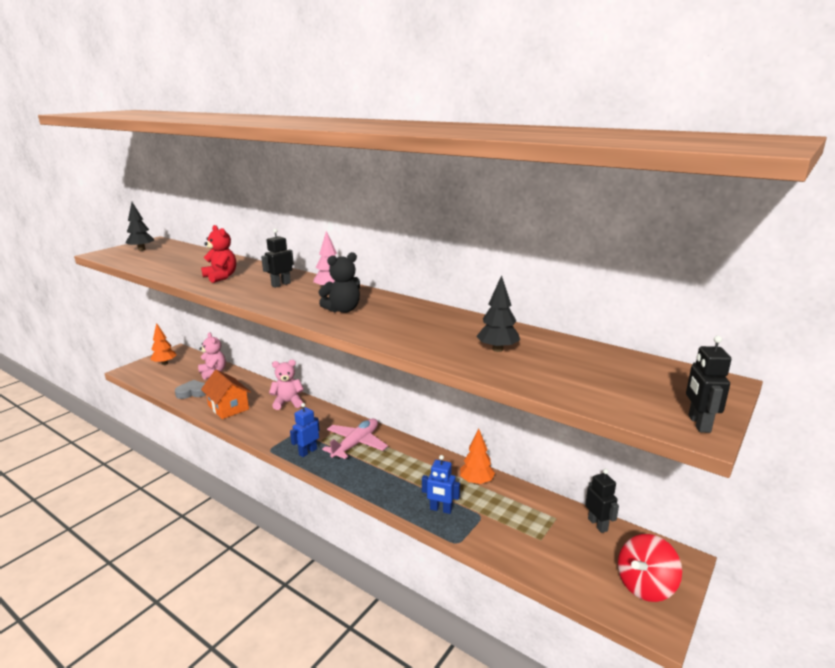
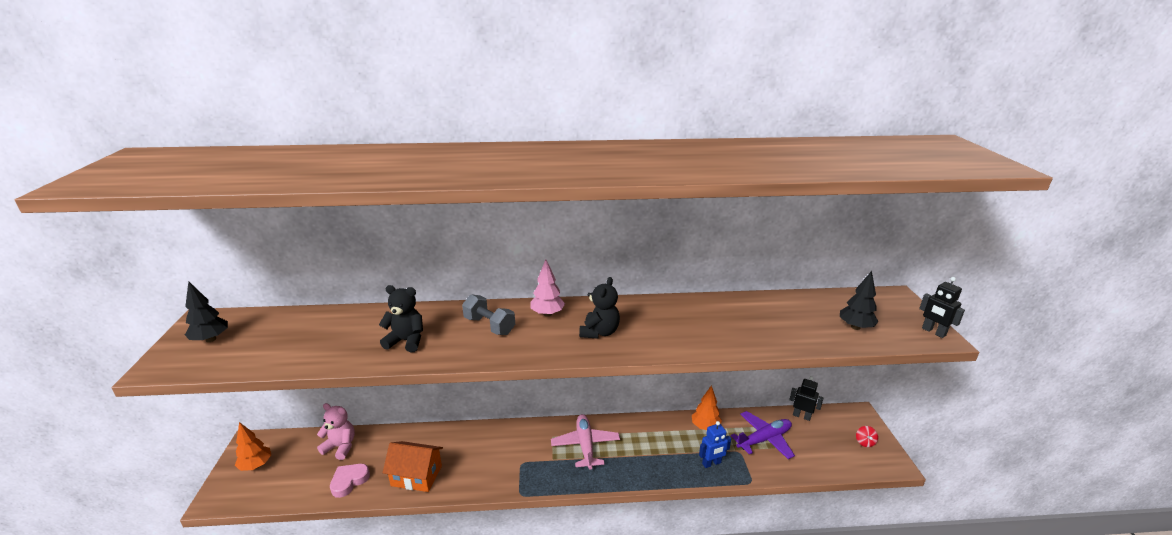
camera: 40 degrees left, 5 degrees up
grey heart [175,380,206,399] -> pink heart [330,464,370,498]
red teddy bear [201,225,236,283] -> black teddy bear [379,285,423,352]
black robot [261,229,294,288] -> grey dumbbell [462,294,515,335]
pink teddy bear [269,360,304,410] -> none
blue robot [290,403,320,457] -> none
black tree [476,275,520,352] -> black tree moved to [840,271,879,330]
red spinning top [618,534,682,602] -> red spinning top [856,426,878,447], size x0.48
none -> purple plane [731,411,795,459]

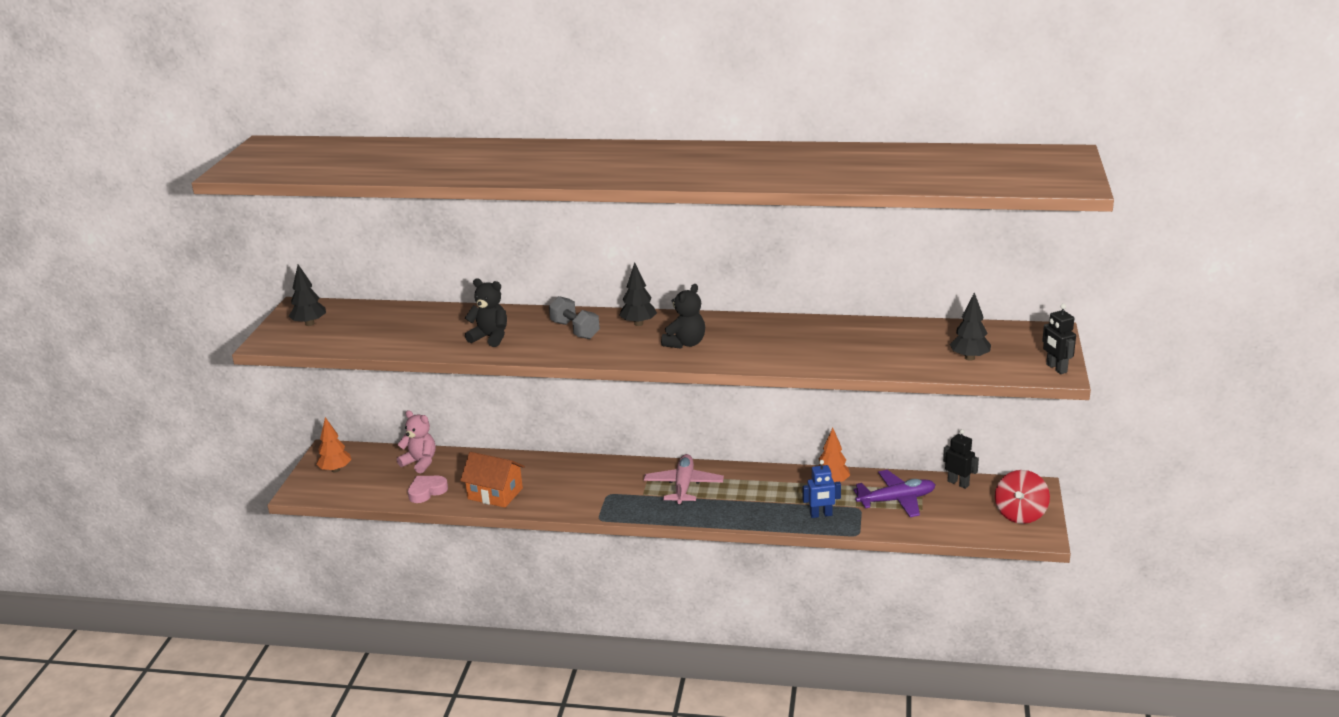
camera: 15 degrees right, 0 degrees up
pink tree [530,259,565,317] -> black tree [619,262,657,326]
red spinning top [856,426,878,447] -> red spinning top [995,470,1050,524], size x2.09

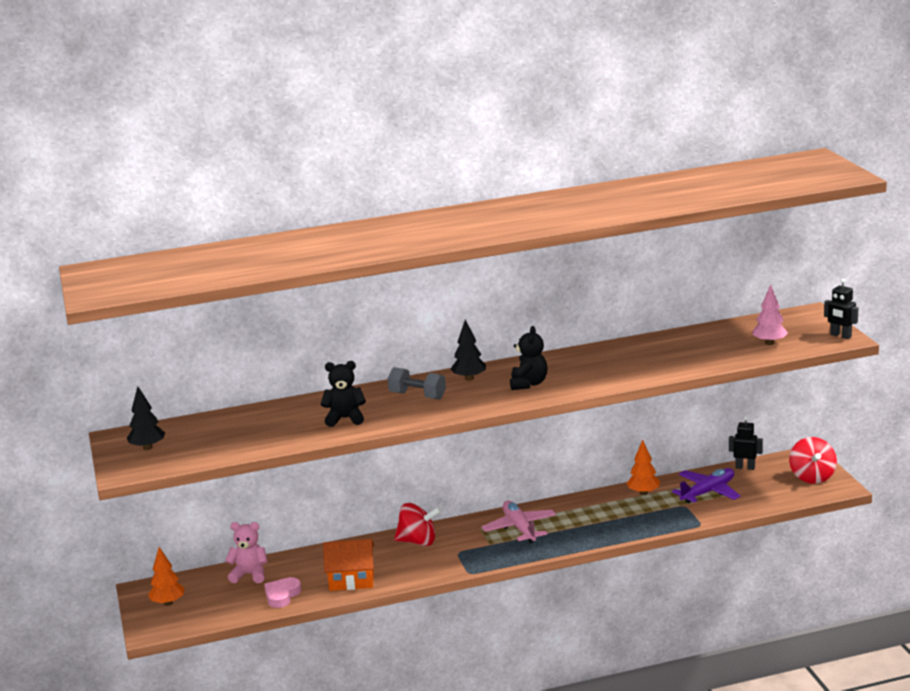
camera: 25 degrees left, 5 degrees down
blue robot [803,460,841,518] -> none
black tree [950,292,991,361] -> pink tree [753,284,788,345]
none -> red spinning top [394,503,441,546]

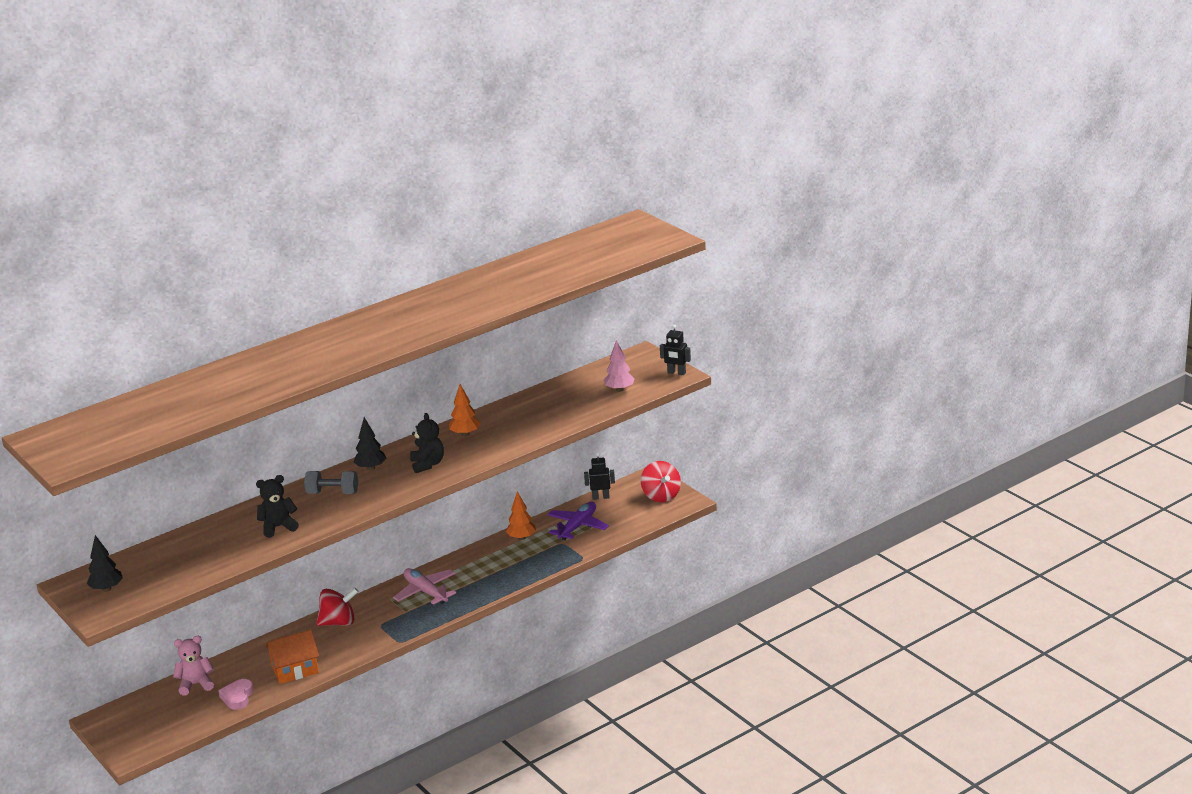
camera: 20 degrees left, 5 degrees up
orange tree [148,547,184,606] -> orange tree moved to [449,384,481,436]

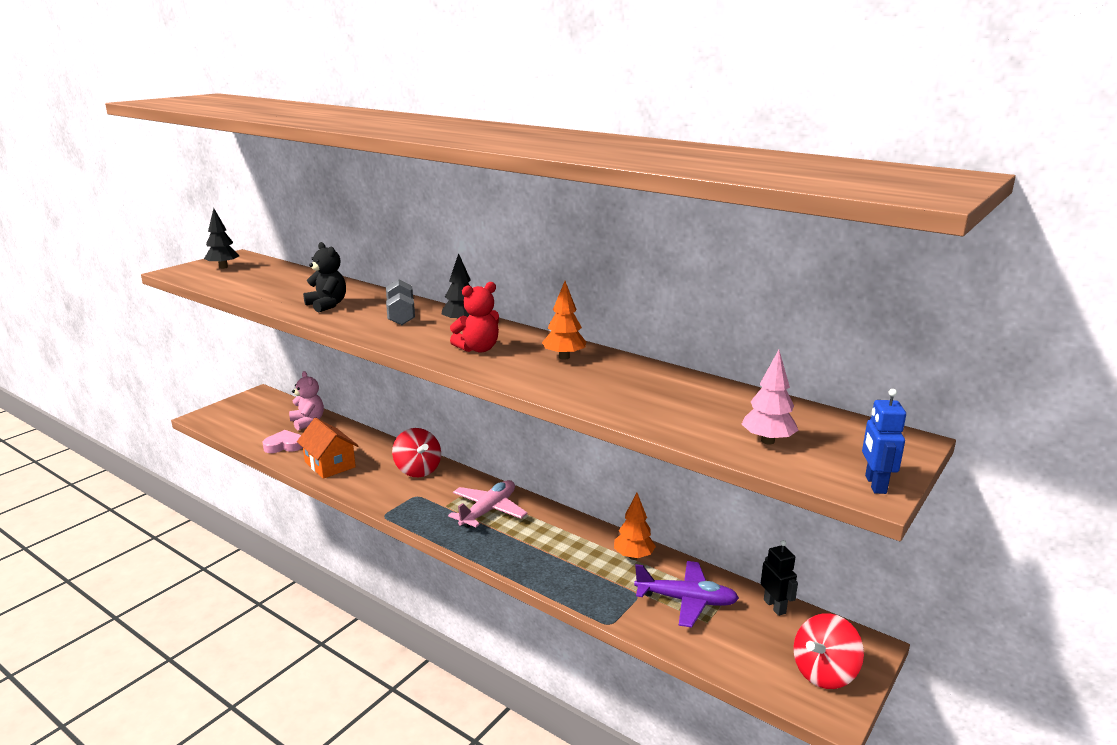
camera: 70 degrees right, 5 degrees down
black teddy bear [410,413,444,473] -> red teddy bear [450,282,499,353]
black robot [660,325,691,375] -> blue robot [862,389,906,494]

